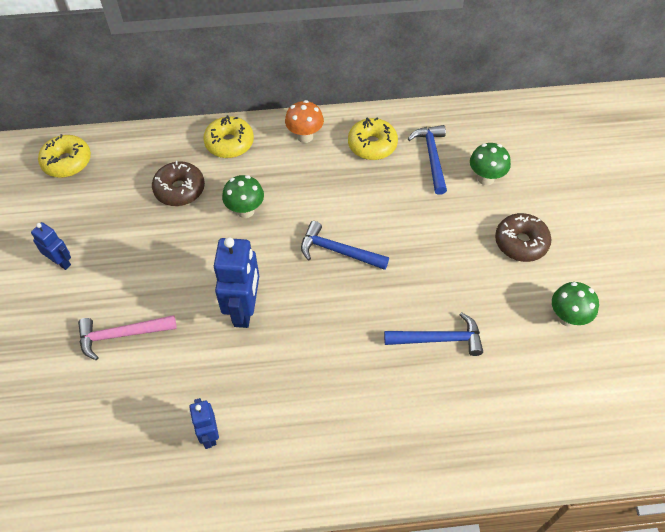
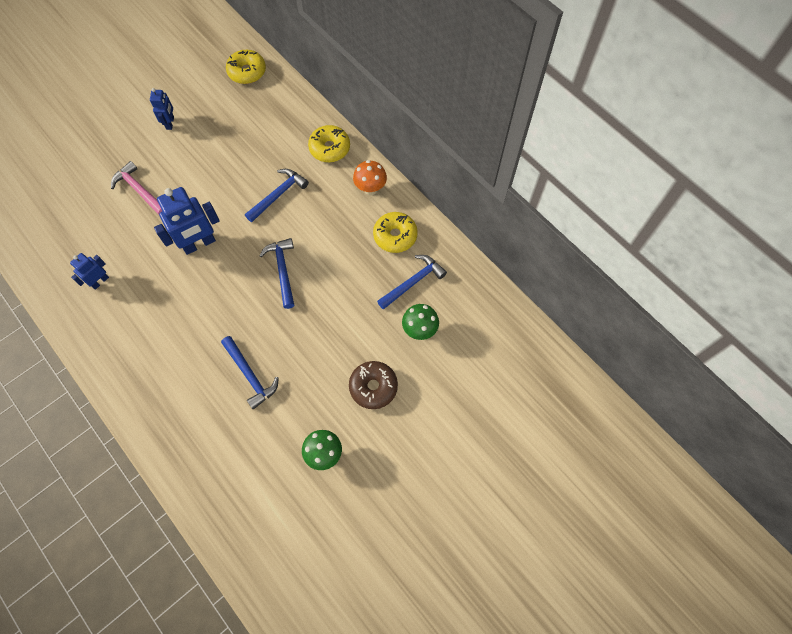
camera: 55 degrees right, 10 degrees up
brown donut [152,161,205,206] -> none
green mushroom [222,175,264,218] -> blue hammer [245,169,309,222]

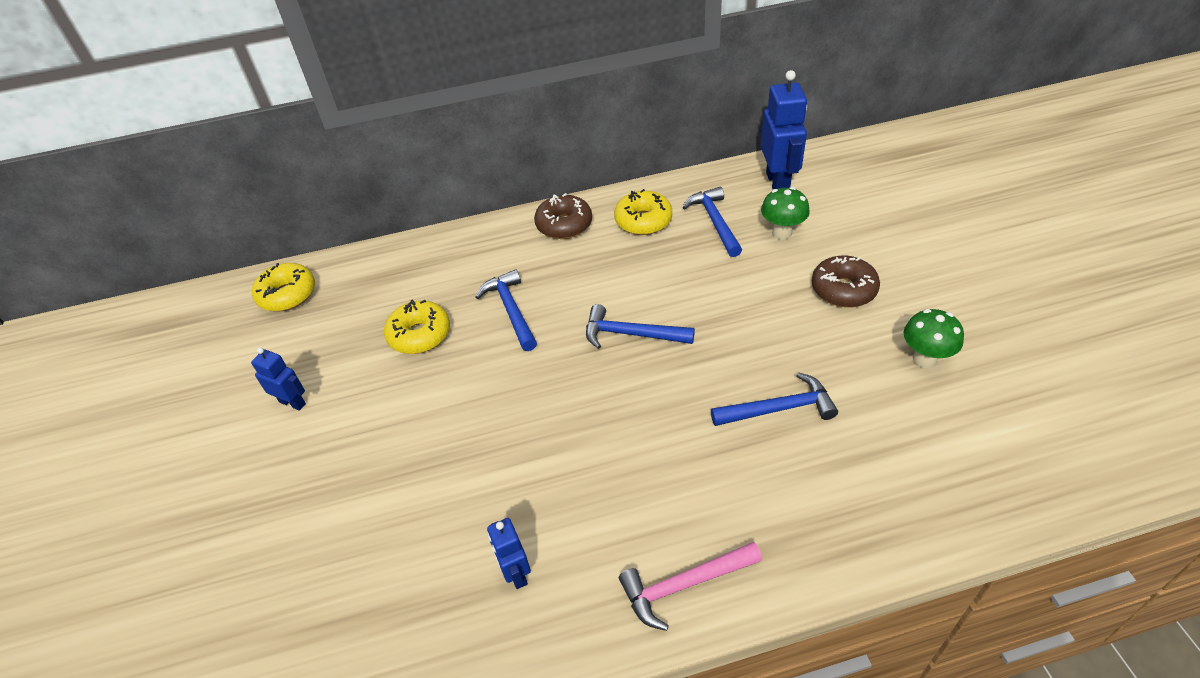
camera: 60 degrees left, 20 degrees down
pink hammer [111,161,162,215] -> pink hammer moved to [619,542,762,631]
blue robot [154,187,219,255] -> blue robot moved to [761,70,807,189]
yellow donut [308,125,350,162] -> yellow donut moved to [384,299,450,354]
orange mushroom [353,160,387,195] -> brown donut [534,193,592,239]

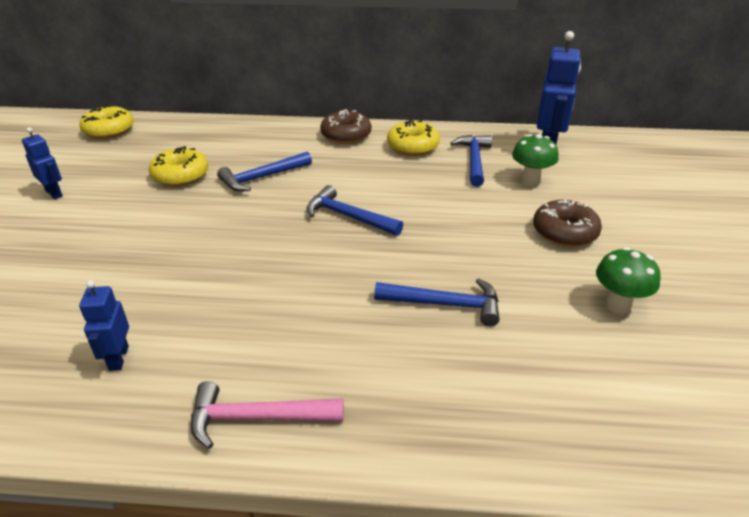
camera: 15 degrees right, 10 degrees down
blue hammer [476,269,537,351] -> blue hammer turned 120 degrees counterclockwise [217,152,312,192]

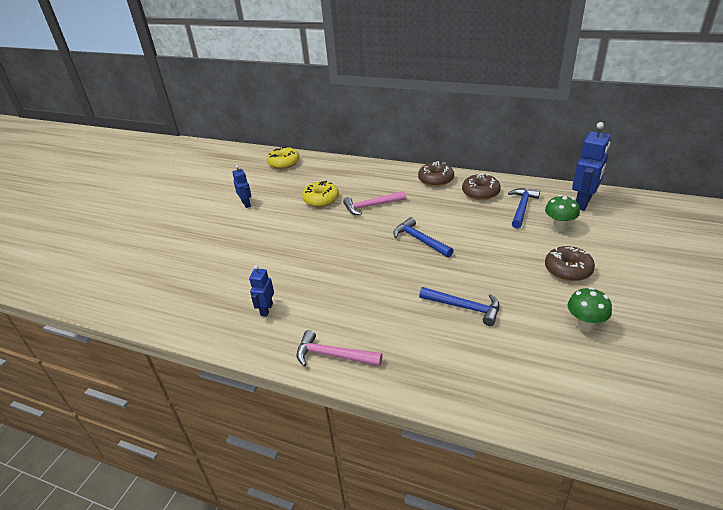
camera: 20 degrees right, 0 degrees up
blue hammer [217,152,312,192] -> pink hammer [343,191,406,215]
yellow donut [387,120,440,156] -> brown donut [462,173,501,200]

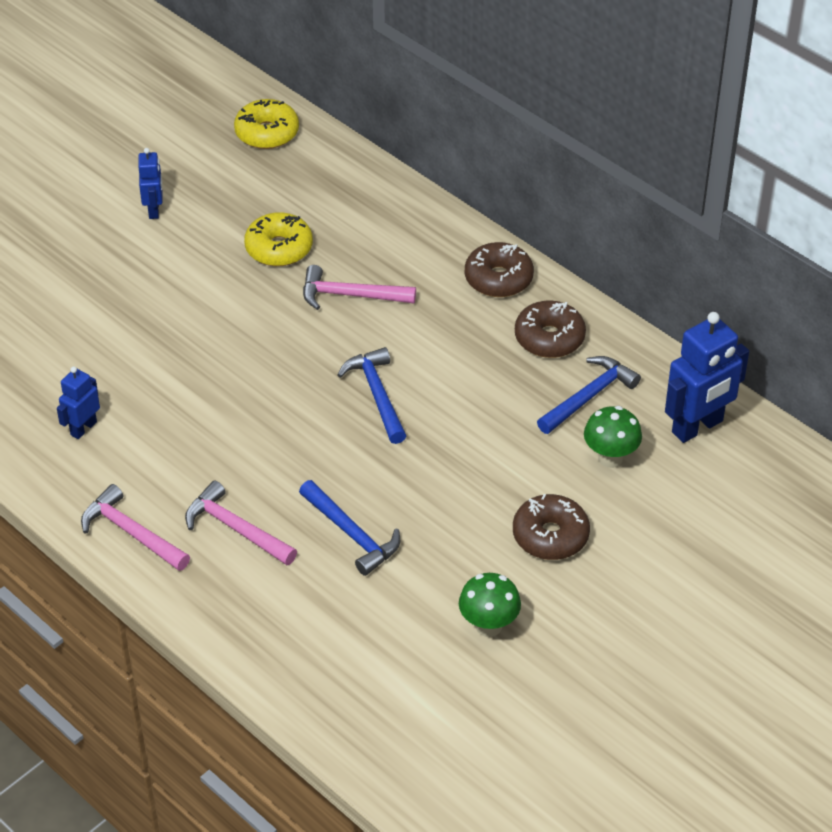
camera: 20 degrees right, 10 degrees up
none -> pink hammer [185,481,297,565]

